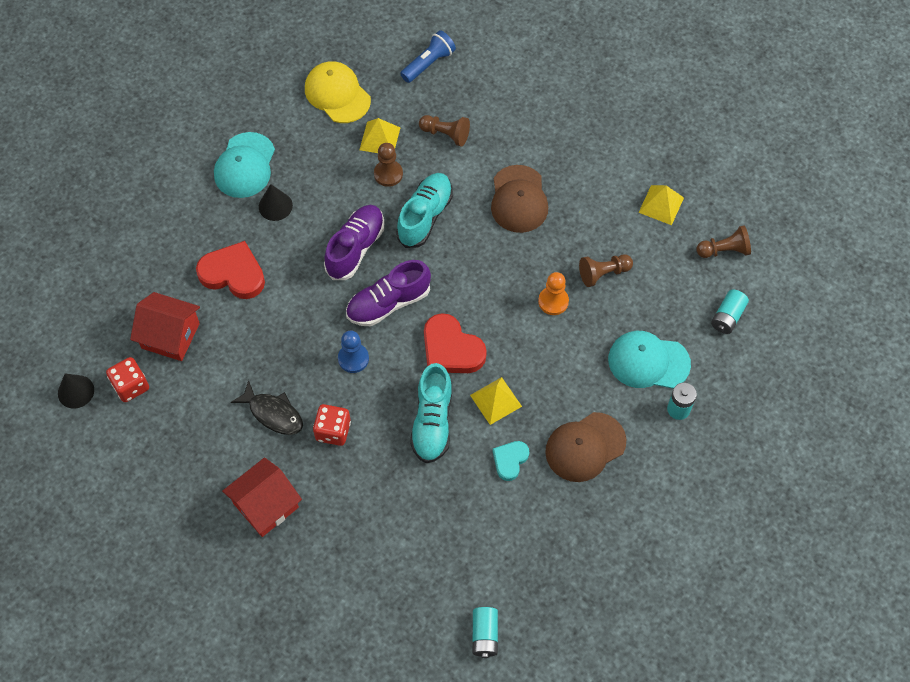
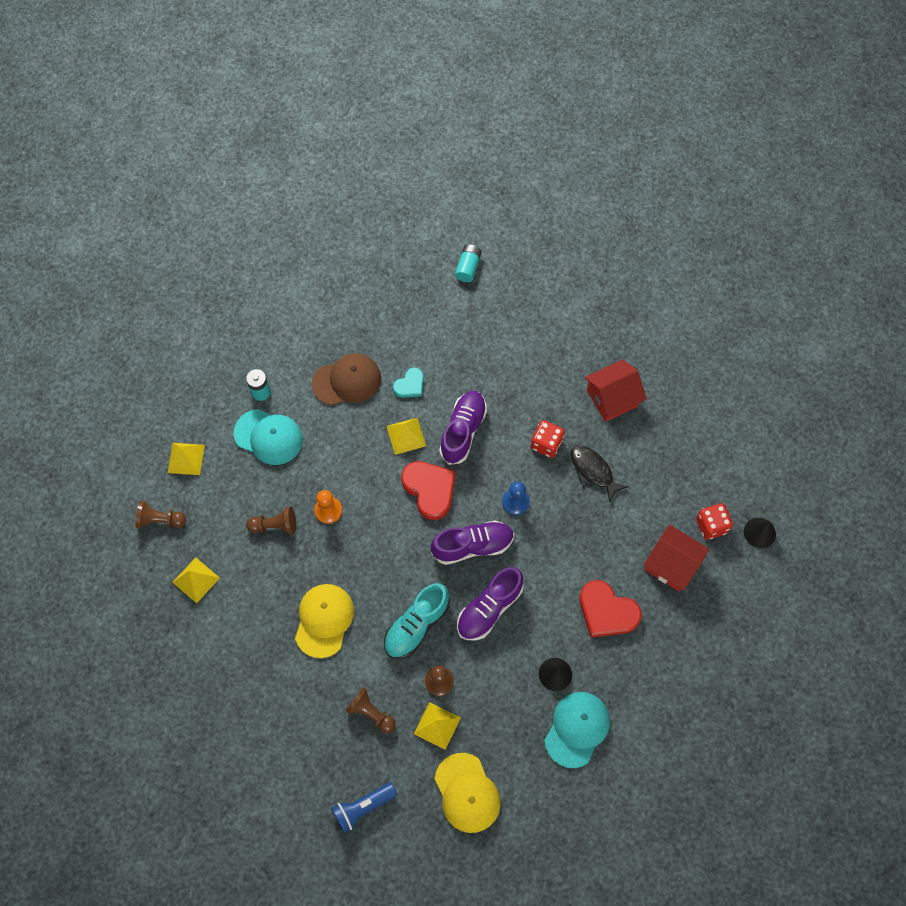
camera: 165 degrees left, 5 degrees up
turquoise shoe [410,363,452,463] -> purple shoe [439,391,487,465]
brown cap [491,165,548,233] -> yellow cap [295,584,354,658]
turquoise battery [711,289,749,334] -> yellow pyramid [168,443,205,475]

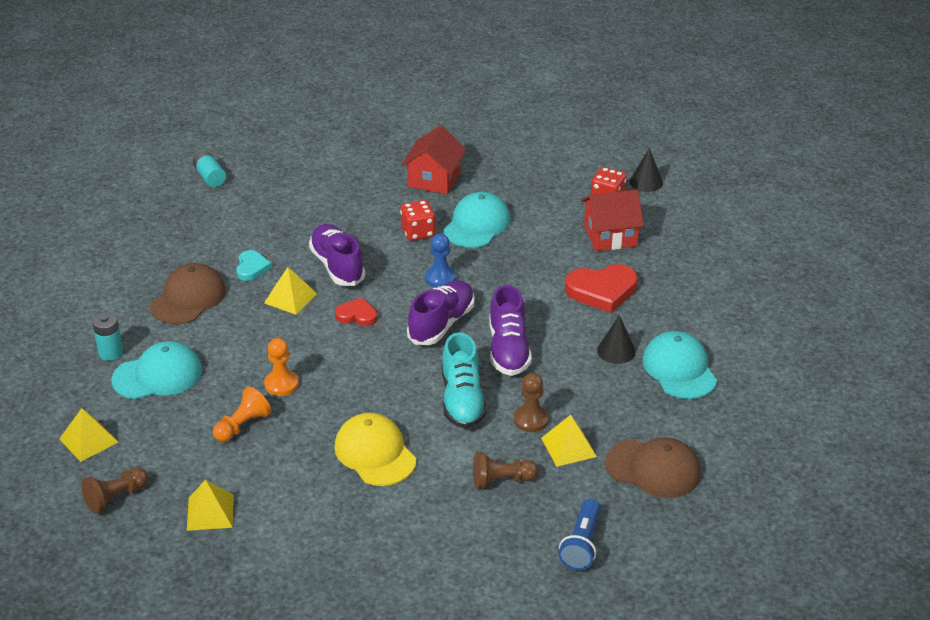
camera: 45 degrees left, 30 degrees down
brown pawn [246,506,296,534] -> orange pawn [213,386,271,442]
red heart [401,461,456,520] -> red heart [335,298,377,326], size x0.57
yellow cap [435,753,501,833] -> brown cap [605,437,701,498]
black fish [571,446,628,503] -> turquoise cap [444,192,511,248]

